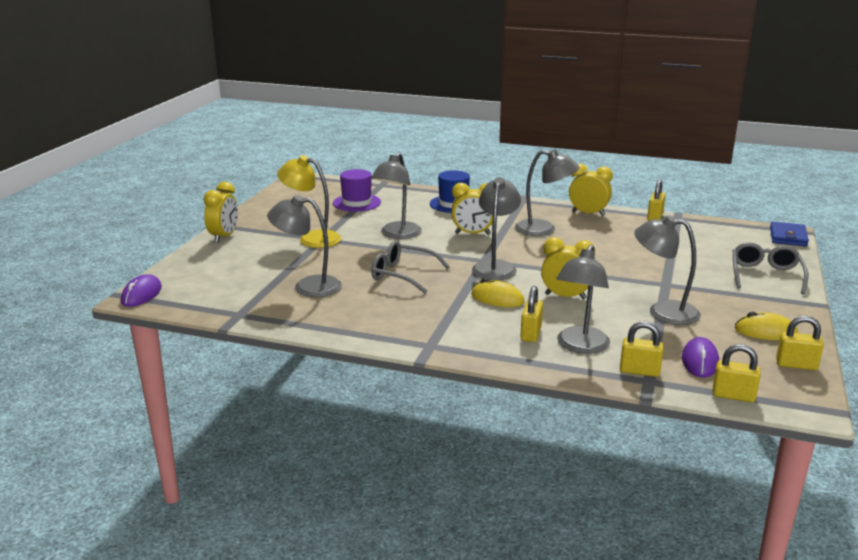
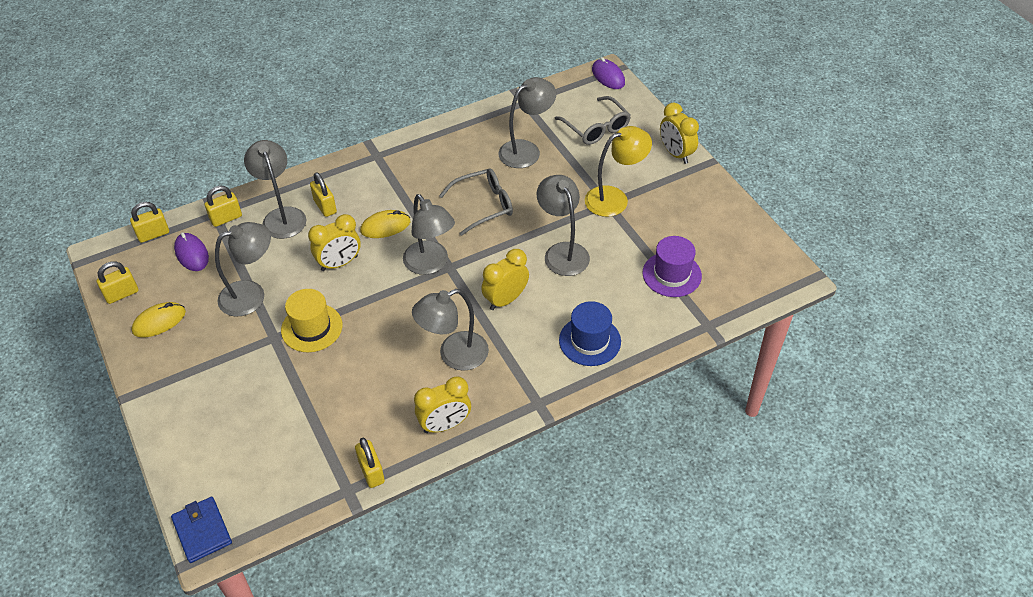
camera: 135 degrees right, 25 degrees up
grey glasses [733,242,808,295] -> grey glasses moved to [554,96,631,145]
none -> yellow hat [281,289,342,352]

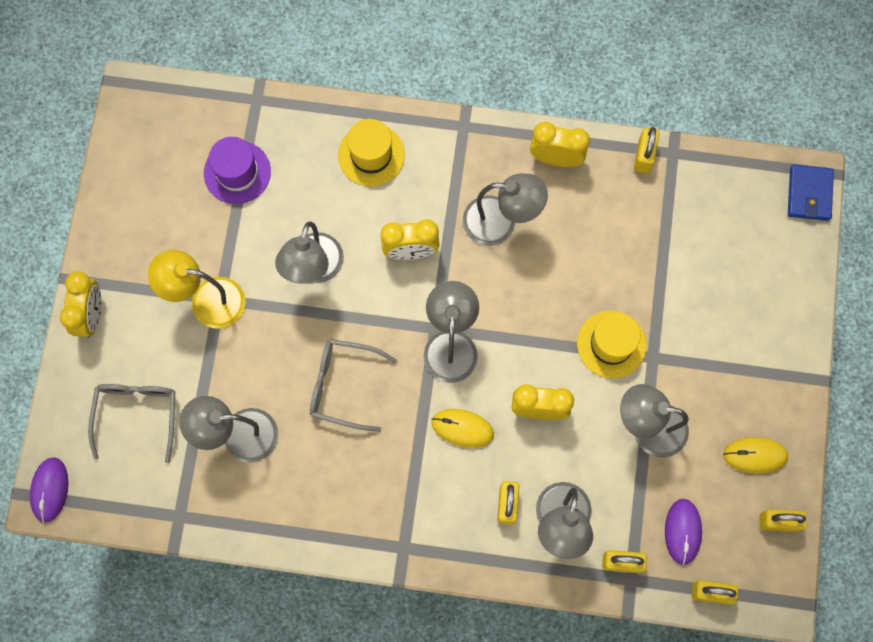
camera: 145 degrees left, 25 degrees up
blue hat [559,301,621,366] -> yellow hat [338,119,405,186]

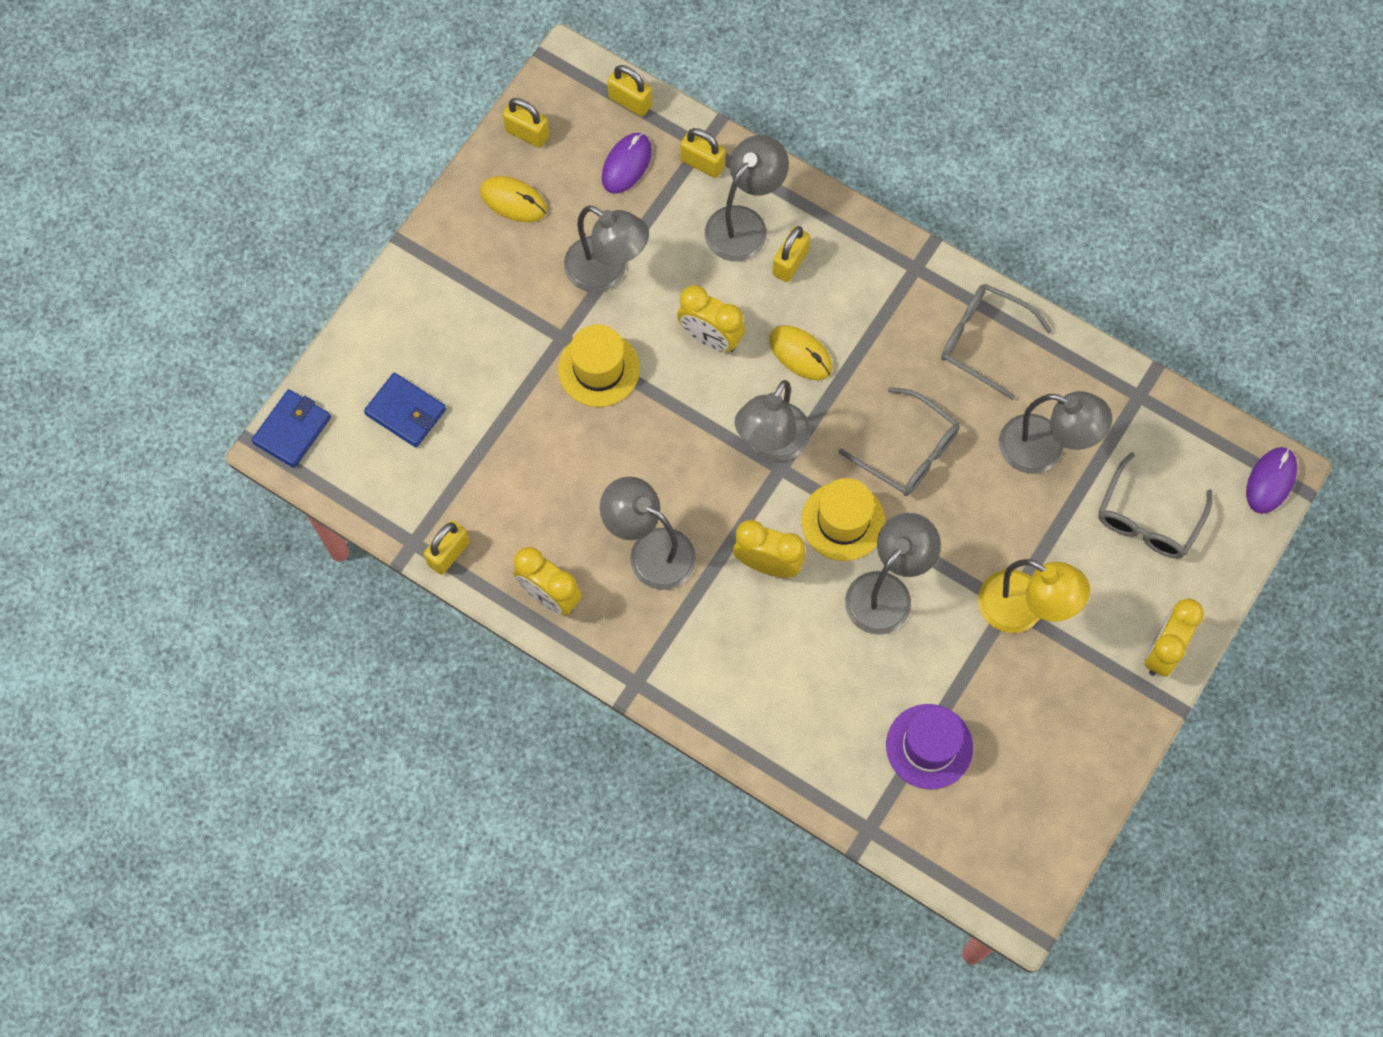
camera: 155 degrees left, 5 degrees down
yellow hat [338,119,405,186] -> yellow hat moved to [801,478,885,561]
none -> blue wallet [364,373,446,447]
none -> grey glasses [941,284,1052,400]

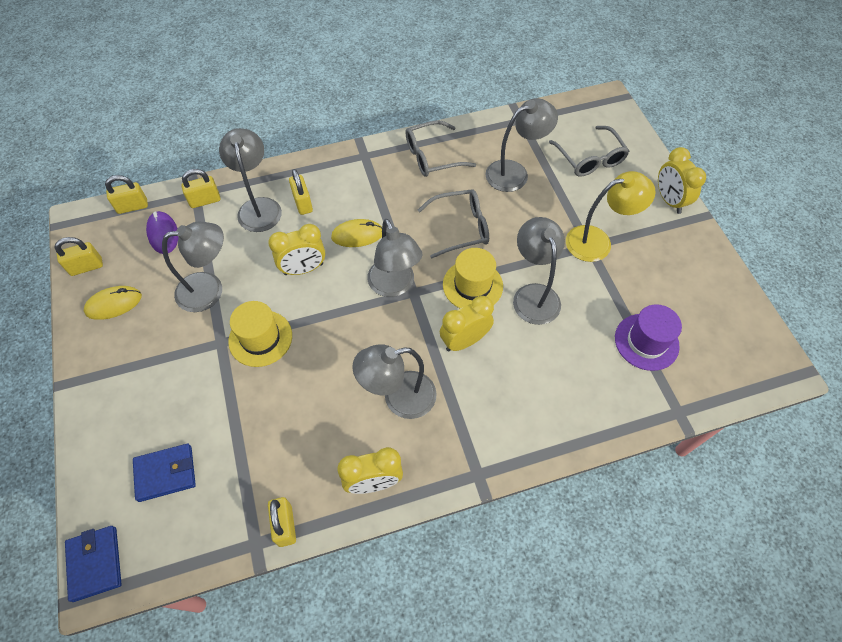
camera: 50 degrees left, 10 degrees down
purple mouse [1246,447,1297,514] -> none

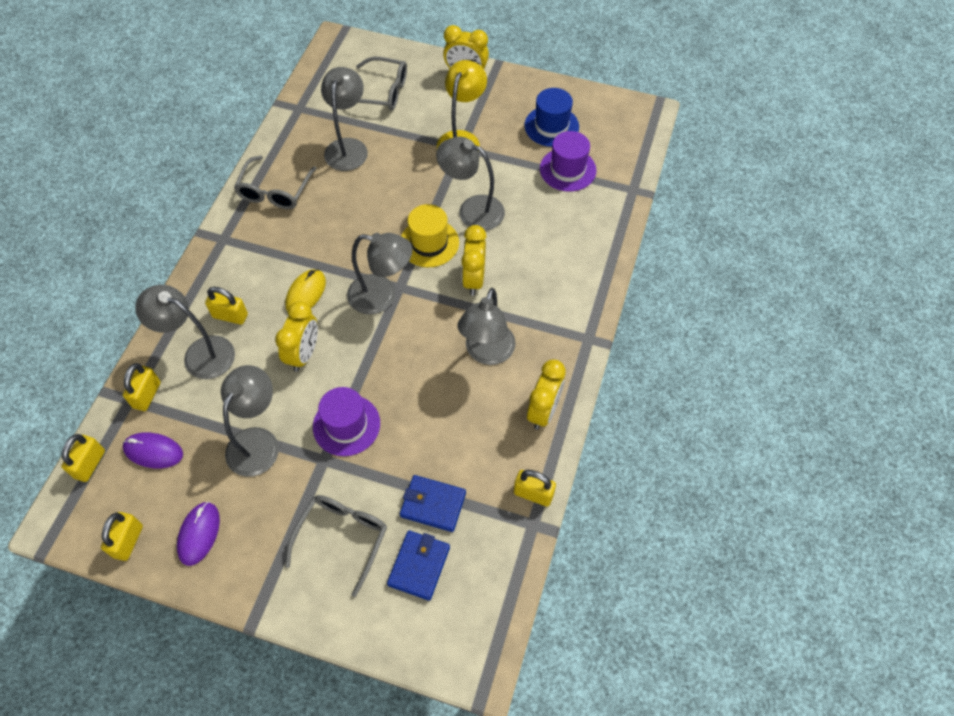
camera: 55 degrees left, 0 degrees up
blue wallet [65,526,122,602] -> blue wallet moved to [400,475,466,532]
yellow mouse [84,286,142,320] -> purple mouse [177,502,220,566]
yellow hat [228,301,292,367] -> purple hat [313,387,380,456]
grey glasses [418,190,489,259] -> grey glasses moved to [285,495,387,597]
none -> blue hat [524,88,579,147]

